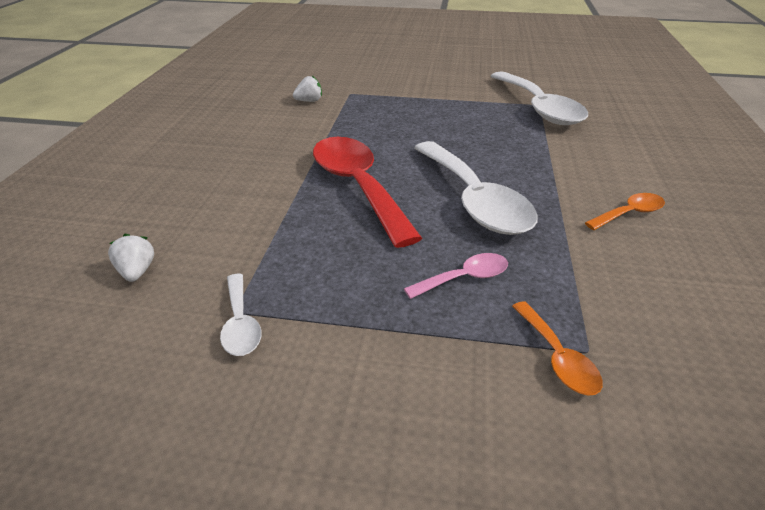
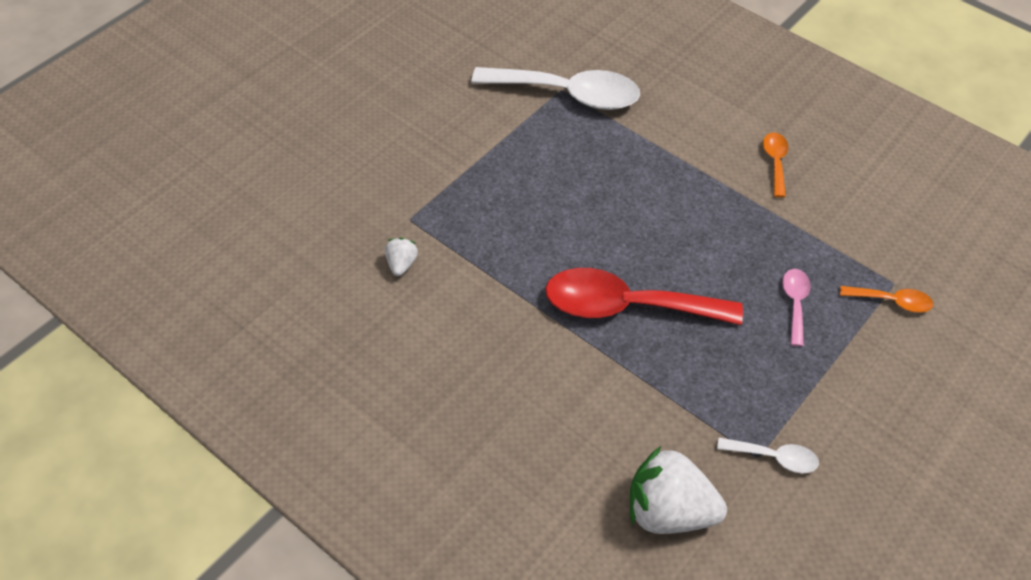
camera: 60 degrees left, 15 degrees up
white strawberry [108,234,154,282] -> white strawberry [630,446,727,534], size x2.14
white spoon [414,141,538,235] -> none

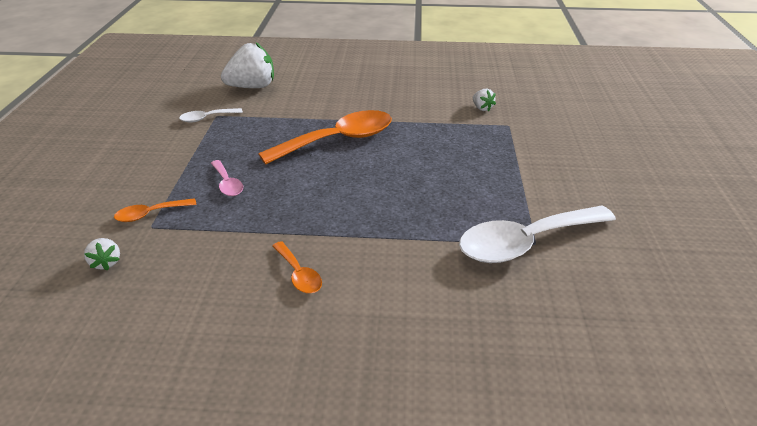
camera: 145 degrees right, 15 degrees down
red spoon [545,268,743,325] -> orange spoon [258,110,392,165]
none -> white strawberry [84,238,120,271]

